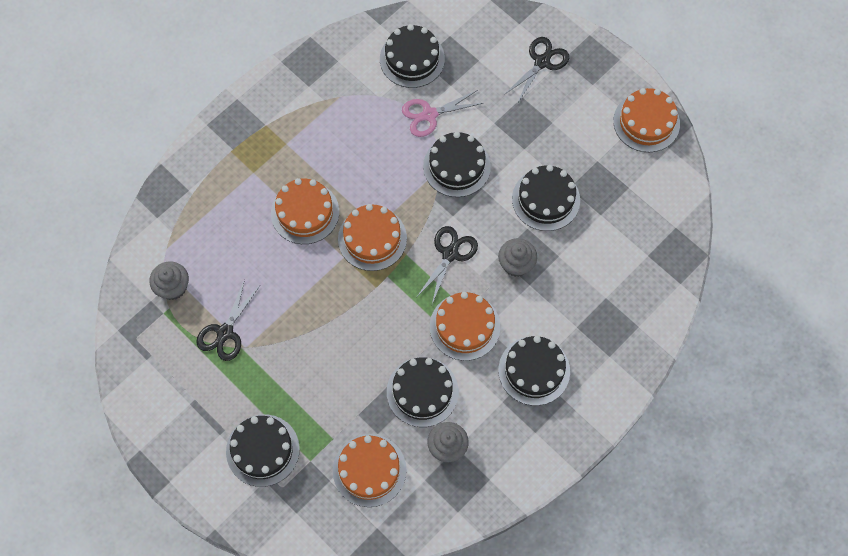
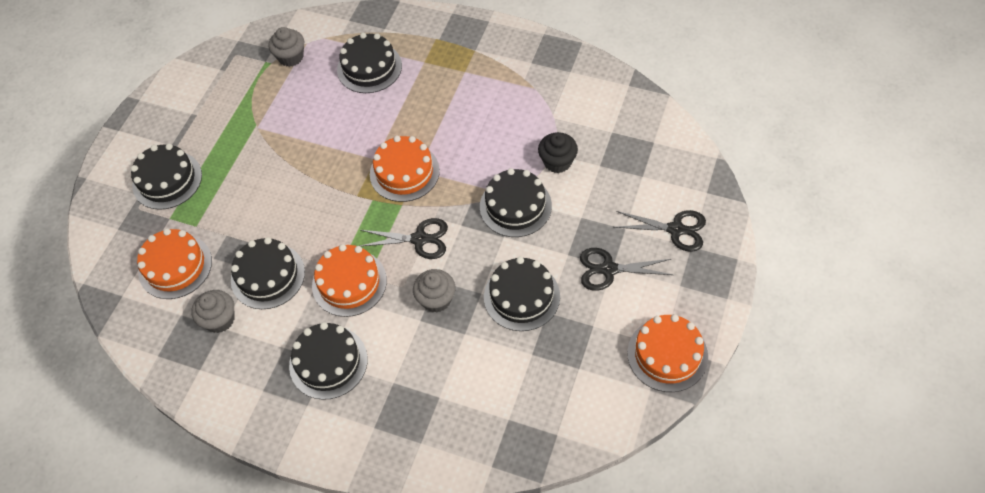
camera: 70 degrees right, 10 degrees down
black scissors [196,279,260,361] -> black scissors moved to [580,248,673,291]
orange cake [271,178,339,244] -> none
black cake [380,24,445,88] -> black cake moved to [337,33,402,93]
pink scissors [402,90,483,137] -> black cupcake [538,132,578,173]

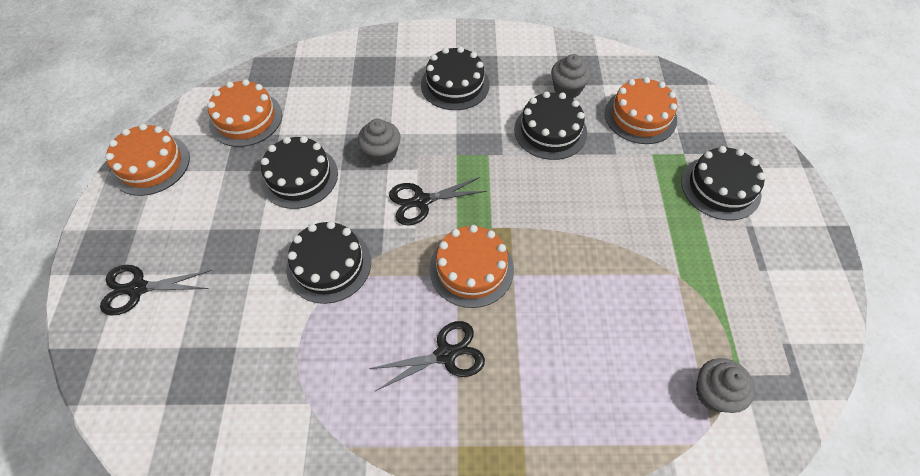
camera: 155 degrees right, 0 degrees up
orange cake [312,244,387,317] -> orange cake moved to [207,79,282,147]
black cake [337,33,402,93] -> none
black cupcake [538,132,578,173] -> none
black scissors [580,248,673,291] -> black scissors moved to [369,321,485,391]

